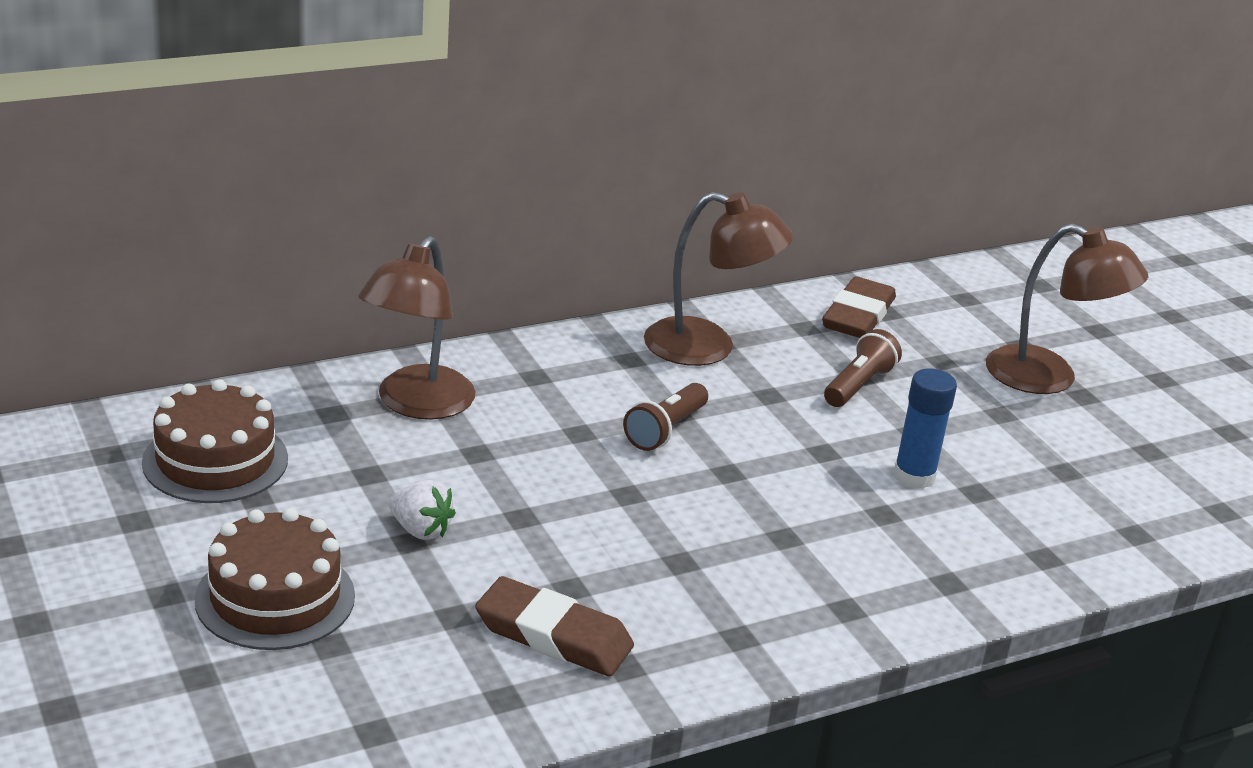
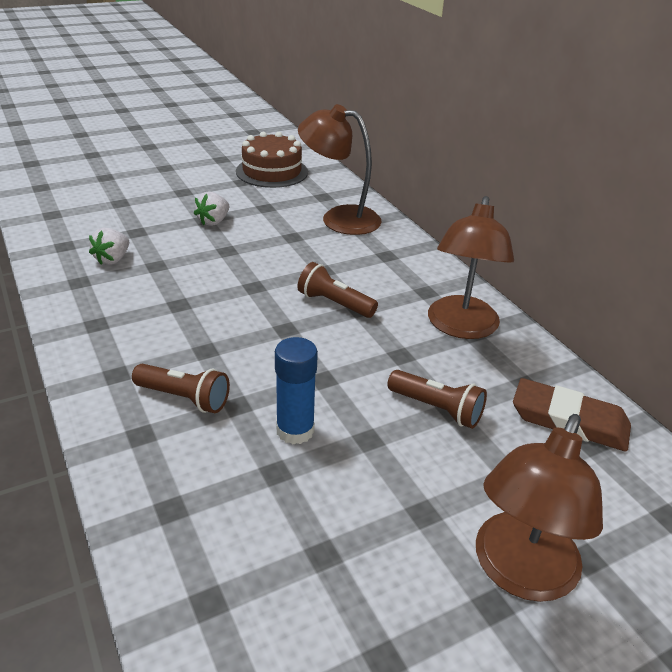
camera: 90 degrees right, 5 degrees up
brown cake [194,508,355,650] -> none
brown eraser [475,576,634,677] -> white strawberry [89,228,129,265]
none -> brown flashlight [132,364,230,413]

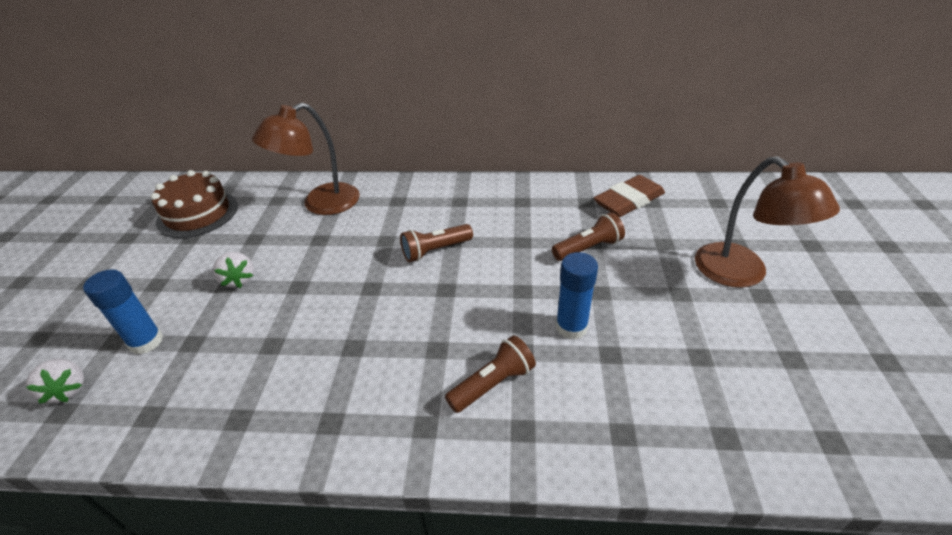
camera: 55 degrees left, 5 degrees up
white strawberry [89,228,129,265] -> white strawberry moved to [26,358,84,404]
brown lamp [428,196,514,339] -> none
none -> blue glue stick [83,269,163,354]

